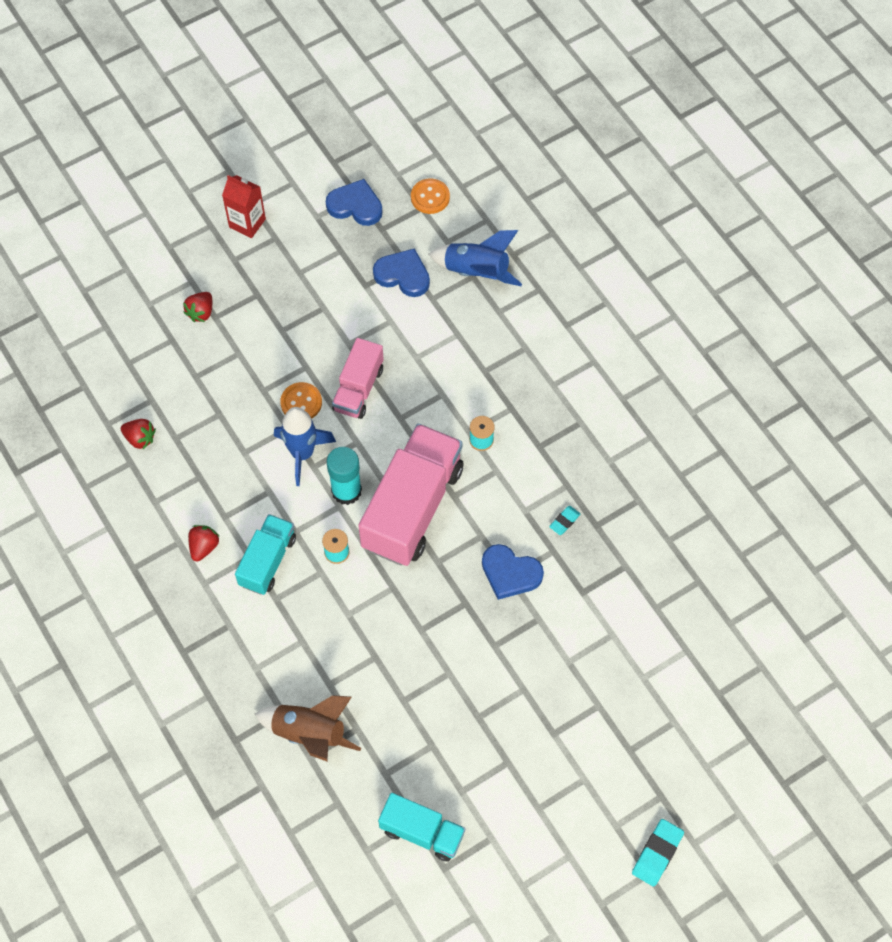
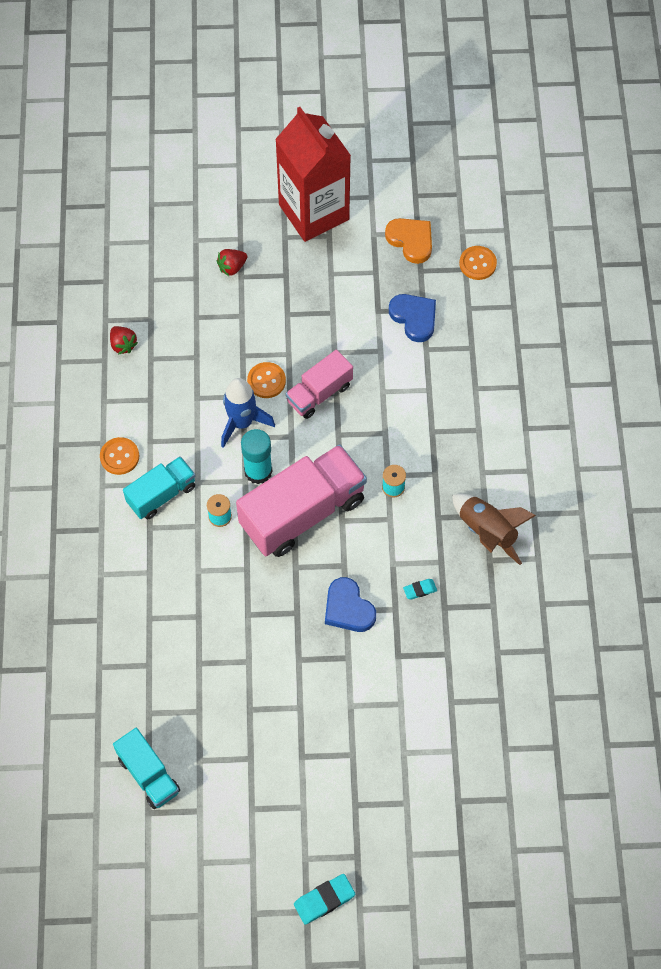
camera: 30 degrees right, 0 degrees up
red strawberry [188,525,220,562] -> orange button [100,437,139,475]
red carton [222,175,266,238] -> red carton [275,107,351,242], size x2.08
brown rocket [255,695,361,761] -> brown rocket moved to [452,494,536,565]
blue heart [326,179,383,226] -> orange heart [385,218,432,264]
blue rocket [429,230,522,286] -> none

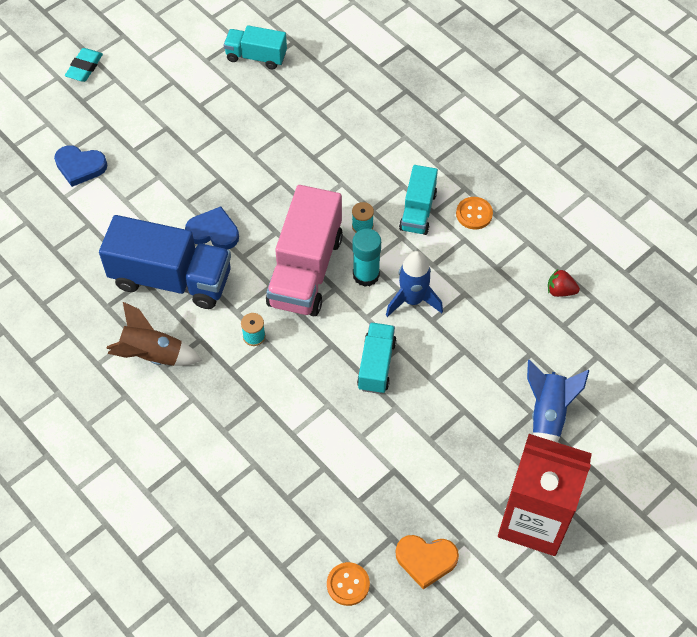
camera: 140 degrees right, 5 degrees down
red strawberry [217,249,247,276] -> blue rocket [527,360,590,443]
orange button [247,362,286,398] -> none
pink truck [286,350,353,419] -> turquoise truck [357,322,397,394]
blue heart [389,294,436,342] -> blue heart moved to [54,145,107,187]
turquoise eraser [403,579,437,600] -> blue truck [99,215,231,309]

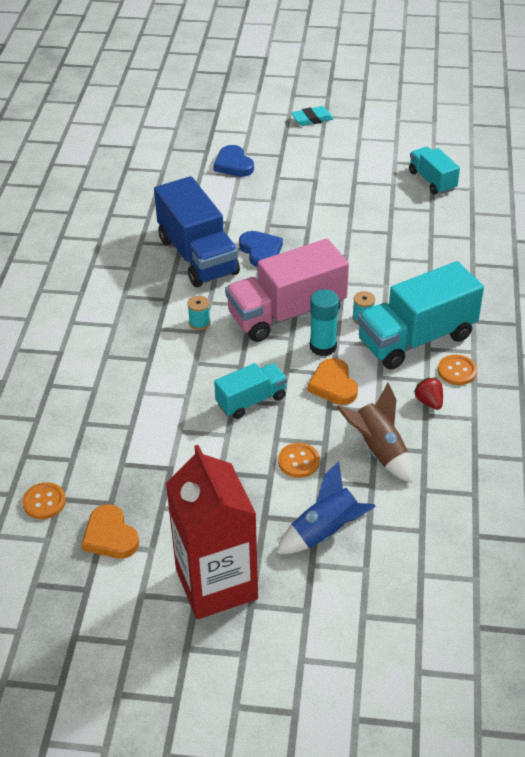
camera: 50 degrees right, 15 degrees down
brown rocket [106,302,202,366] -> brown rocket moved to [337,383,413,483]
blue rocket [386,251,443,317] -> orange heart [307,358,358,405]
turquoise truck [399,165,438,235] -> turquoise truck [357,261,484,370], size x1.79
red strawberry [548,269,580,297] -> red strawberry moved to [414,378,443,410]
none -> orange button [278,443,320,478]

